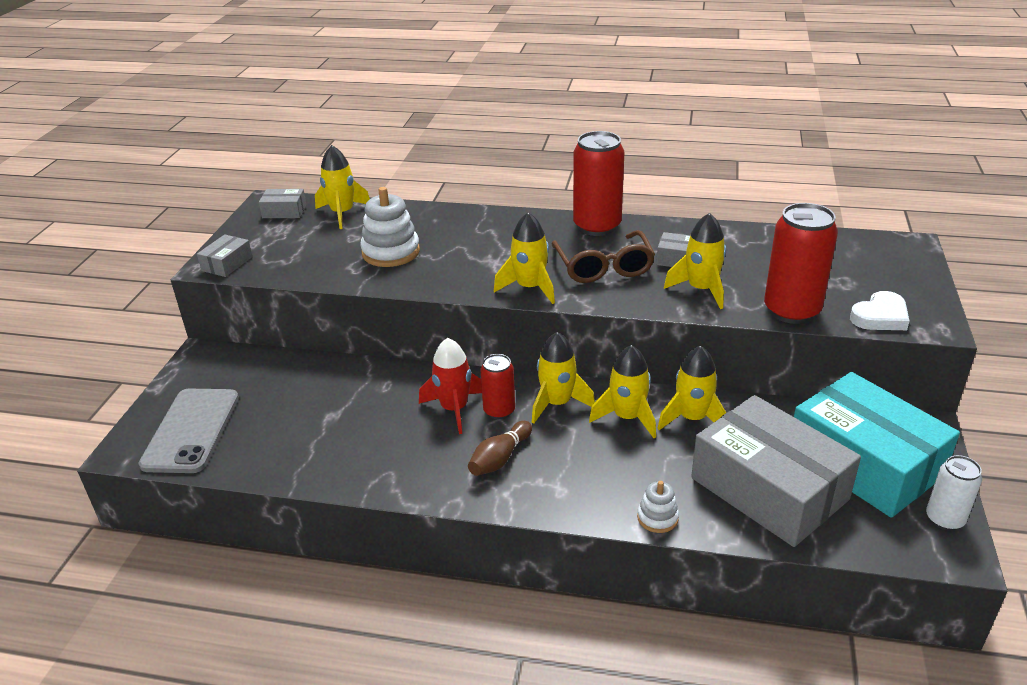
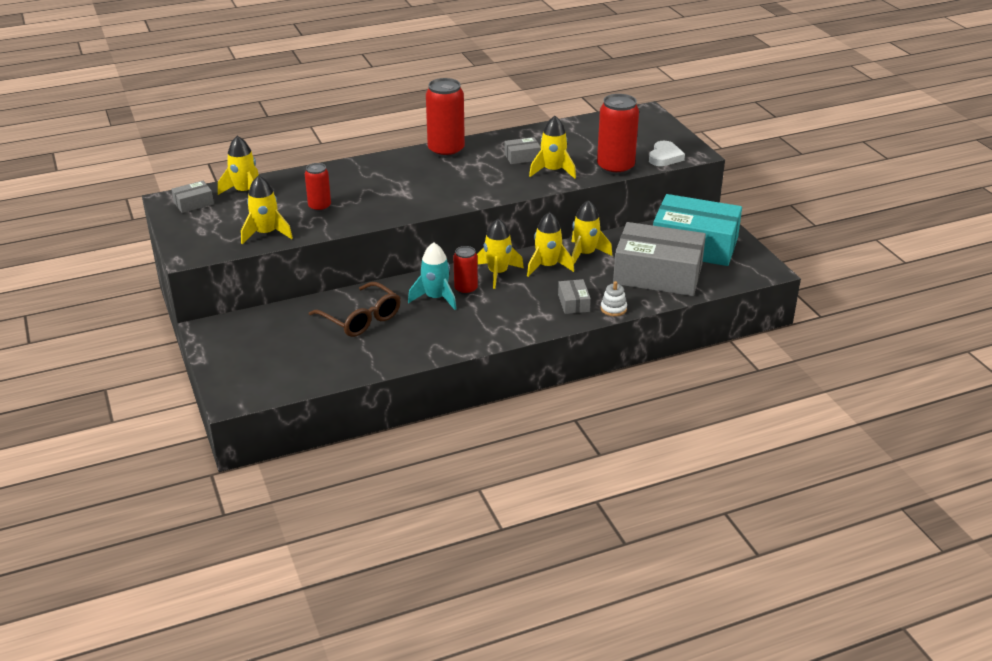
camera: 35 degrees left, 0 degrees up
grey phone [138,389,239,473] -> none
grey box [197,234,253,277] -> grey box moved to [558,279,591,314]
white stacking toy [360,187,420,267] -> red can [305,163,331,212]
red rocket [419,338,482,434] -> turquoise rocket [408,242,456,310]
brown bowling pin [468,421,532,476] -> none
yellow rocket [494,212,555,304] -> yellow rocket moved to [241,175,293,244]
brown glasses [552,230,655,283] -> brown glasses moved to [309,282,401,337]
white can [926,455,982,531] -> none

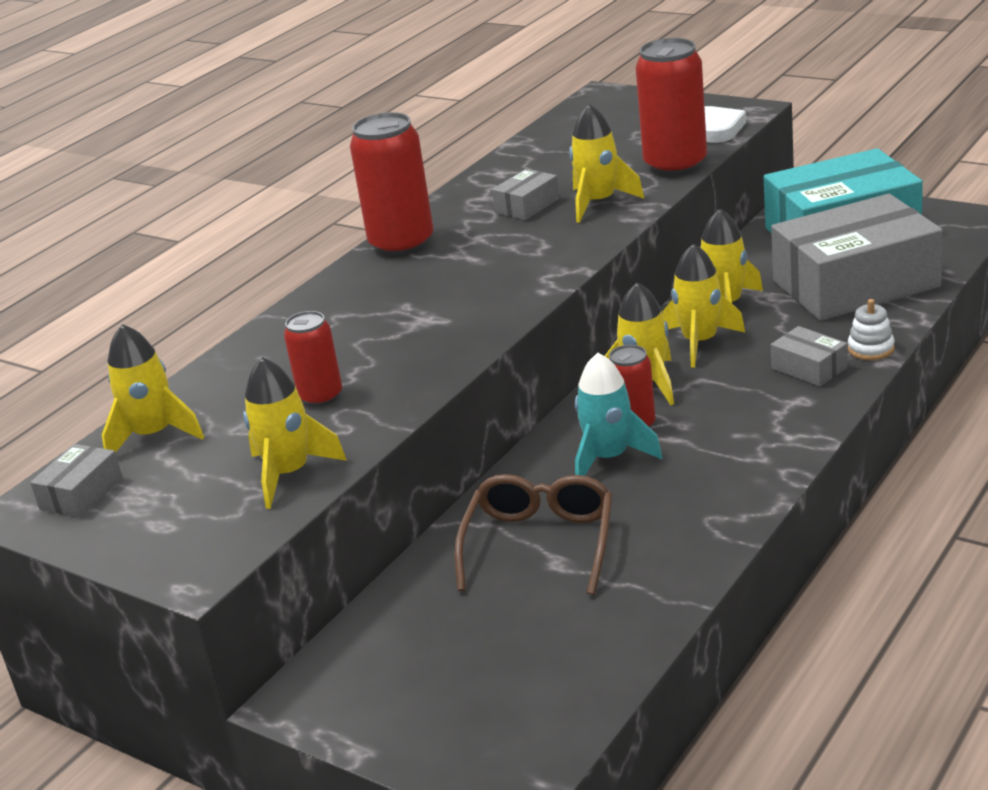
camera: 30 degrees left, 5 degrees down
brown glasses [309,282,401,337] -> brown glasses turned 90 degrees counterclockwise [454,474,613,595]

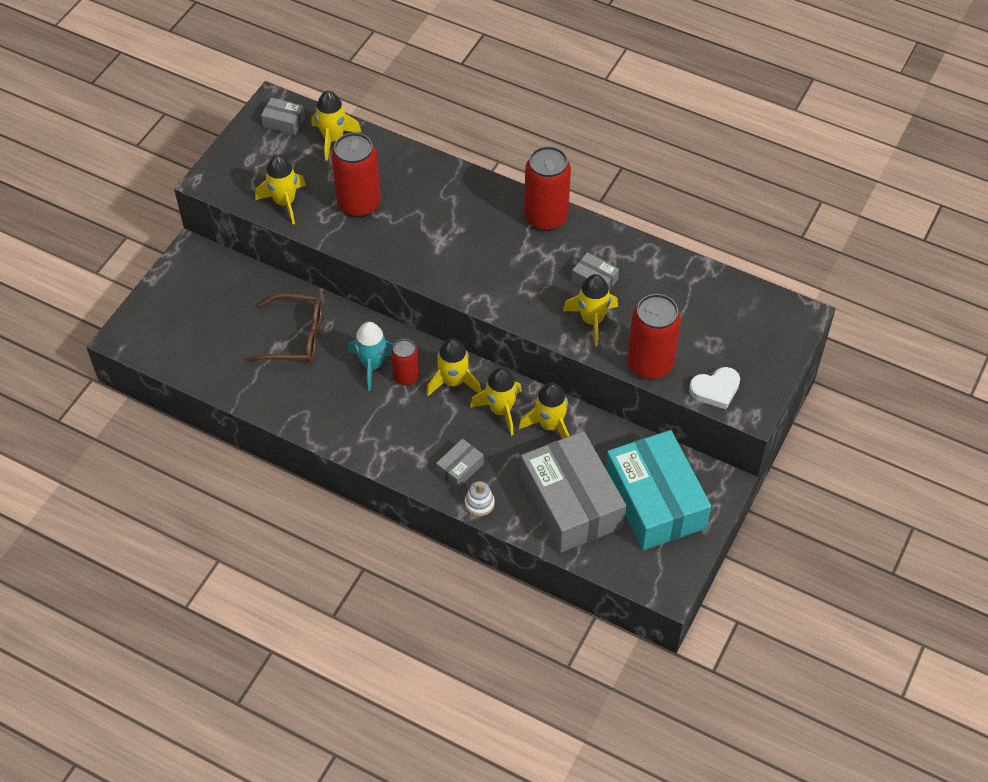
camera: 80 degrees right, 25 degrees up
red can [284,311,342,407] -> red can [331,133,381,217], size x1.73

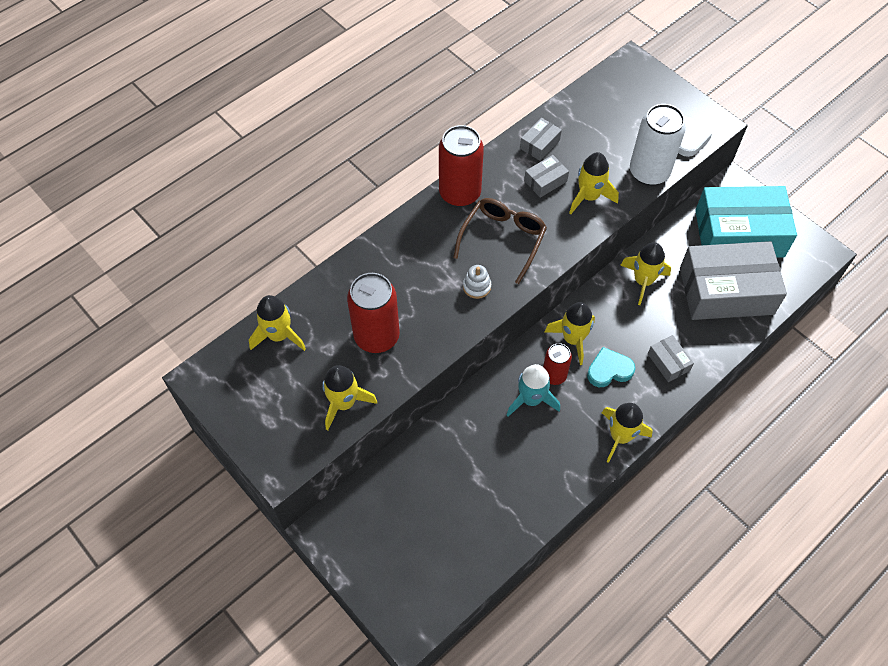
camera: 70 degrees left, 5 degrees up
brown glasses [246,294,323,363] -> brown glasses moved to [453,198,547,284]
grey box [261,97,305,135] -> grey box moved to [520,118,562,161]
white stacking toy [465,481,495,517] -> white stacking toy moved to [463,265,491,299]
yellow rocket [470,368,522,436] -> yellow rocket moved to [602,403,653,463]
red can [627,294,681,379] -> white can [630,104,686,186]
none -> turquoise heart [587,347,635,387]

